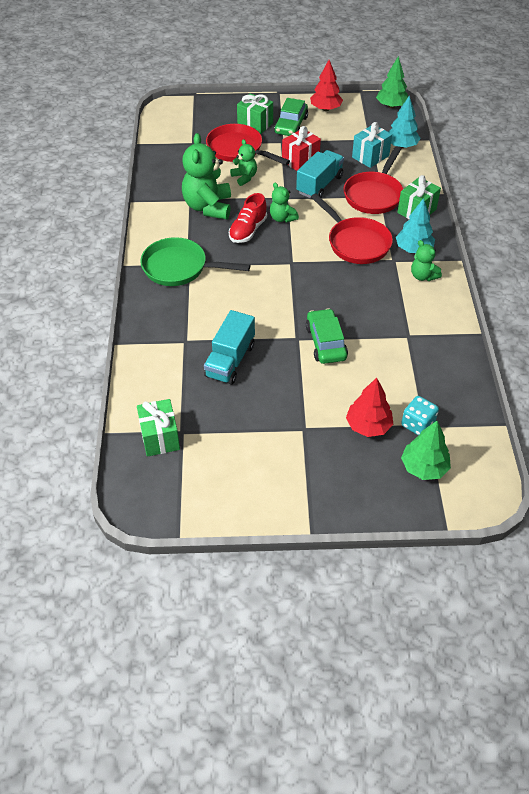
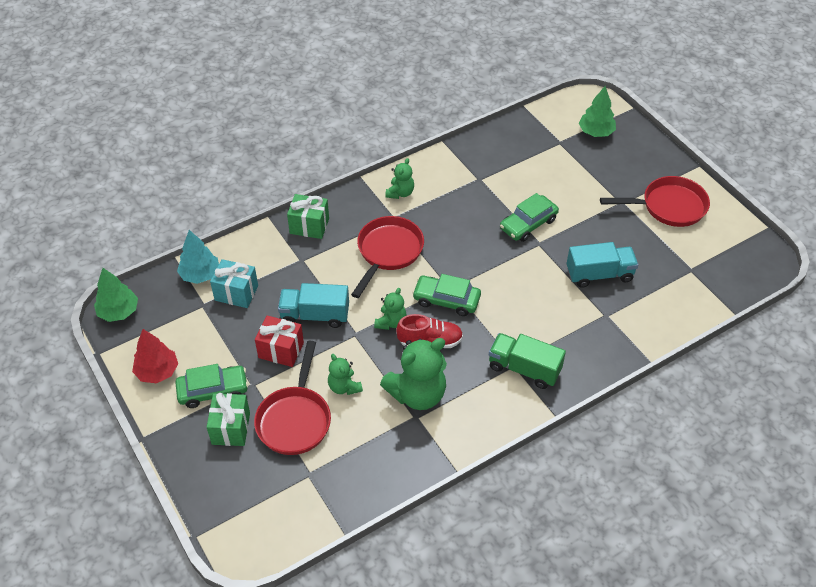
camera: 120 degrees left, 0 degrees up
green gift [137,399,180,457] -> none
green pan [140,237,250,286] -> green truck [489,333,566,389]
green teddy bear [230,139,257,186] -> green teddy bear turned 60 degrees counterclockwise [328,354,363,395]
red pan [343,146,403,214] -> red pan moved to [600,176,710,227]
red tree [346,378,393,437] -> none
turquoise tree [396,198,435,253] -> none
turquoise dice [401,396,439,435] -> none
none -> green car [412,274,481,316]

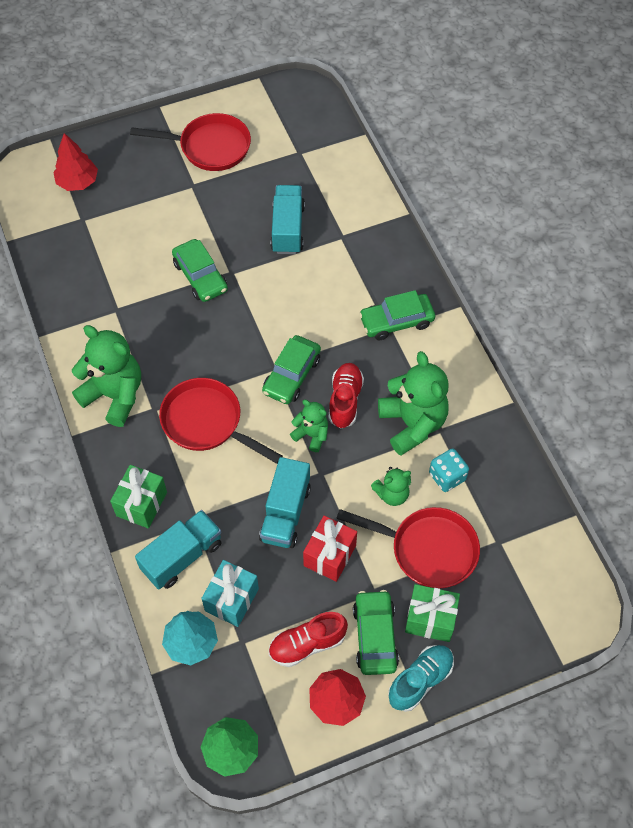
camera: 80 degrees left, 10 degrees up
green teddy bear [385,158,414,199] -> green teddy bear [72,325,141,427], size x1.88
green truck [489,333,566,389] -> green car [359,290,435,340]
green tree [579,86,616,137] -> red tree [53,133,98,191]
red pan [600,176,710,227] -> red pan turned 90 degrees clockwise [130,113,251,171]
none -> turquoise truck [135,510,222,590]
none -> red shoe [269,612,348,667]
none -> turquoise shoe [388,645,454,712]
none -> turquoise dice [429,448,469,492]

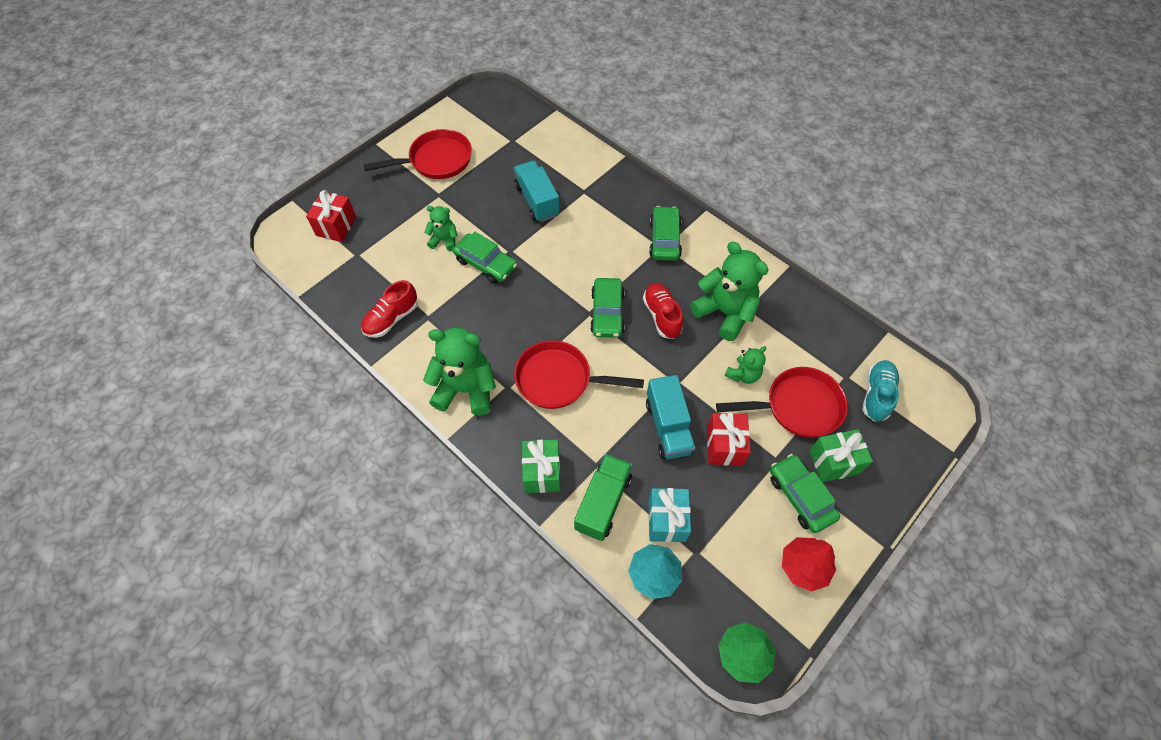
camera: 25 degrees left, 0 degrees up
red tree [53,133,98,191] -> red gift [306,190,356,242]
turquoise truck [135,510,222,590] -> green truck [574,454,632,541]
red shoe [269,612,348,667] -> red shoe moved to [361,280,418,338]
green teddy bear [290,400,328,452] -> green teddy bear moved to [424,206,458,251]
green car [359,290,435,340] -> green car turned 135 degrees clockwise [649,206,682,261]
turquoise shoe [388,645,454,712] -> turquoise shoe moved to [862,360,900,421]
turquoise dice [429,448,469,492] -> none

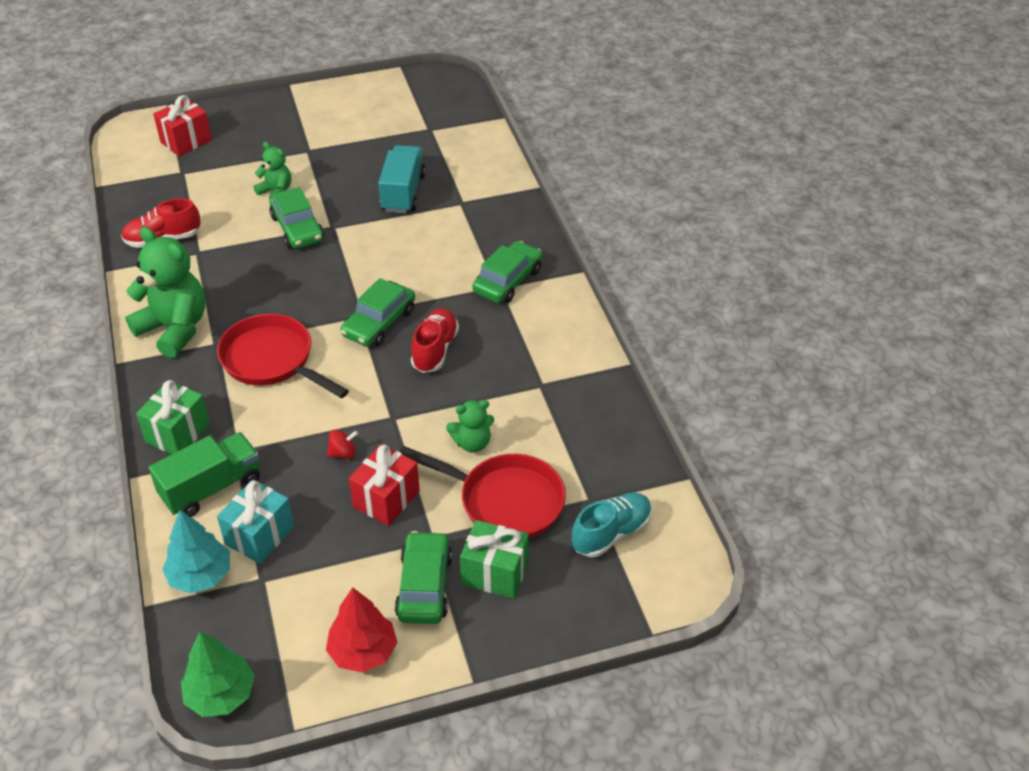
camera: 30 degrees right, 15 degrees down
red pan [363,129,472,179] -> none
turquoise truck [646,375,695,459] -> red spinning top [327,430,358,459]
green teddy bear [690,242,768,341] -> none

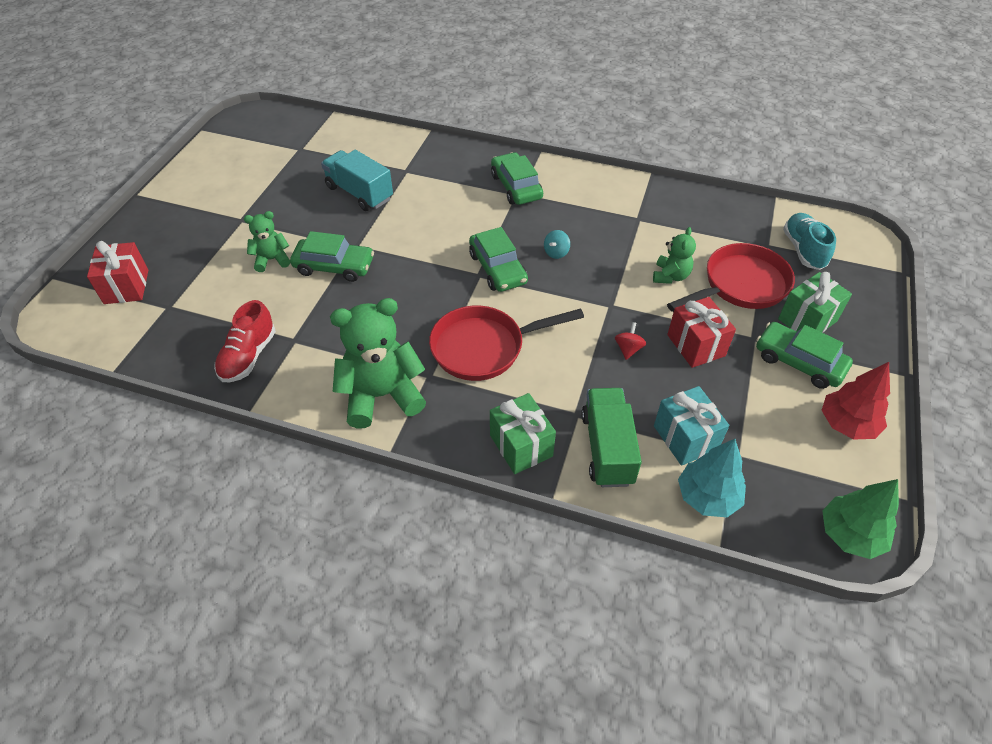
camera: 55 degrees left, 5 degrees up
red shoe [411,308,459,373] -> turquoise spinning top [544,230,570,259]

